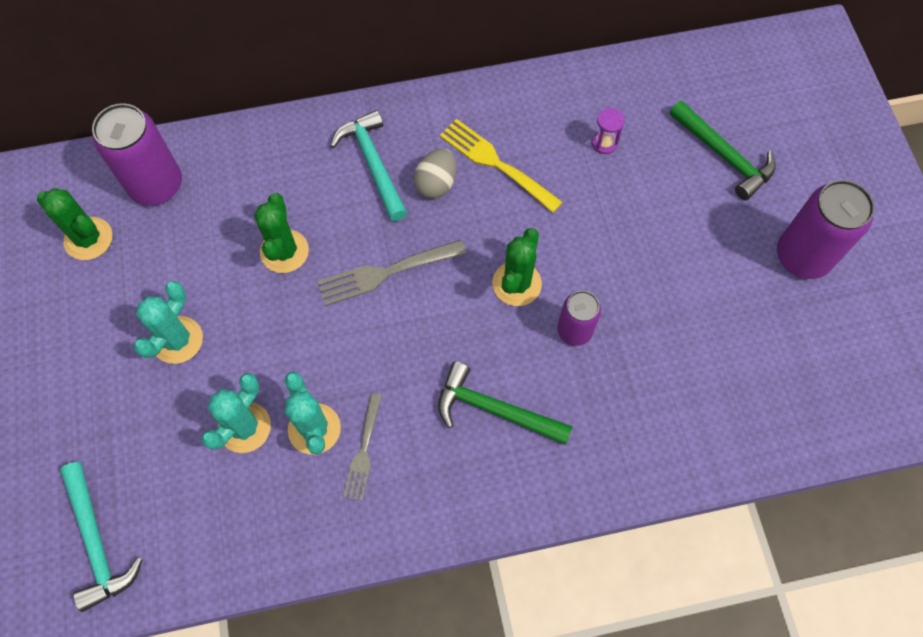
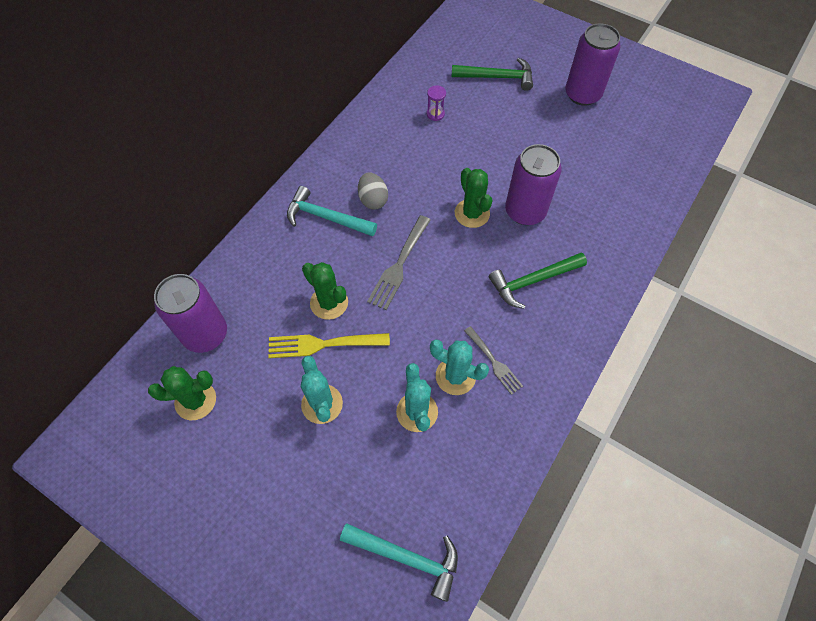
camera: 45 degrees left, 5 degrees down
yellow fork [440,119,563,213] -> yellow fork moved to [268,333,390,358]
purple can [557,291,601,346] -> purple can [505,144,561,225], size x1.67

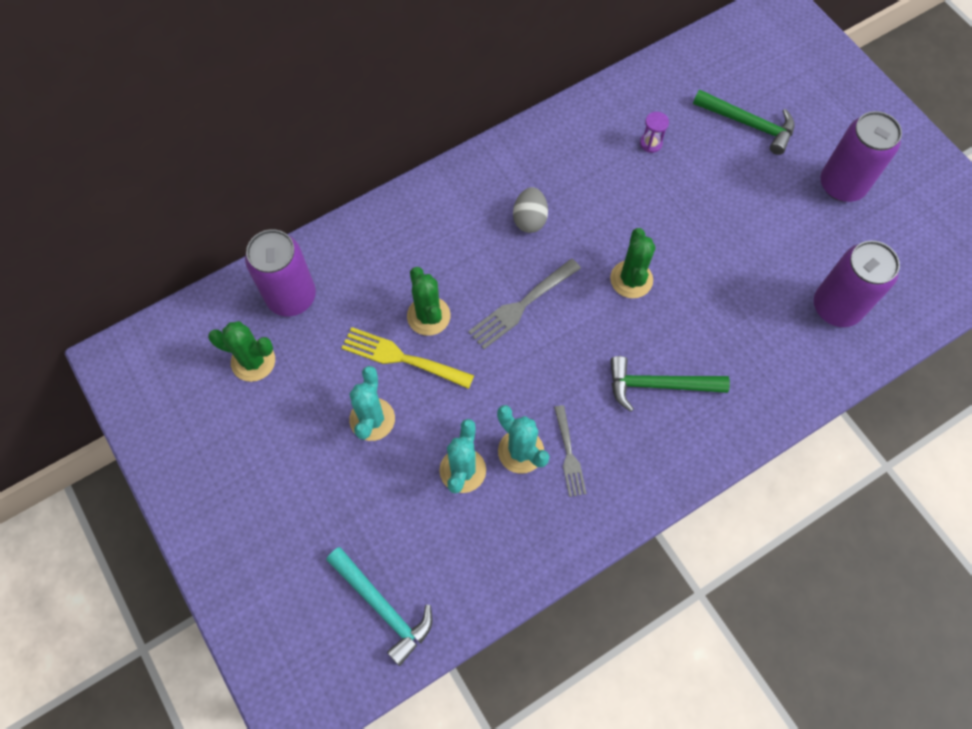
camera: 25 degrees right, 5 degrees up
turquoise hammer [287,186,377,237] -> none
purple can [505,144,561,225] -> purple can moved to [814,241,900,327]

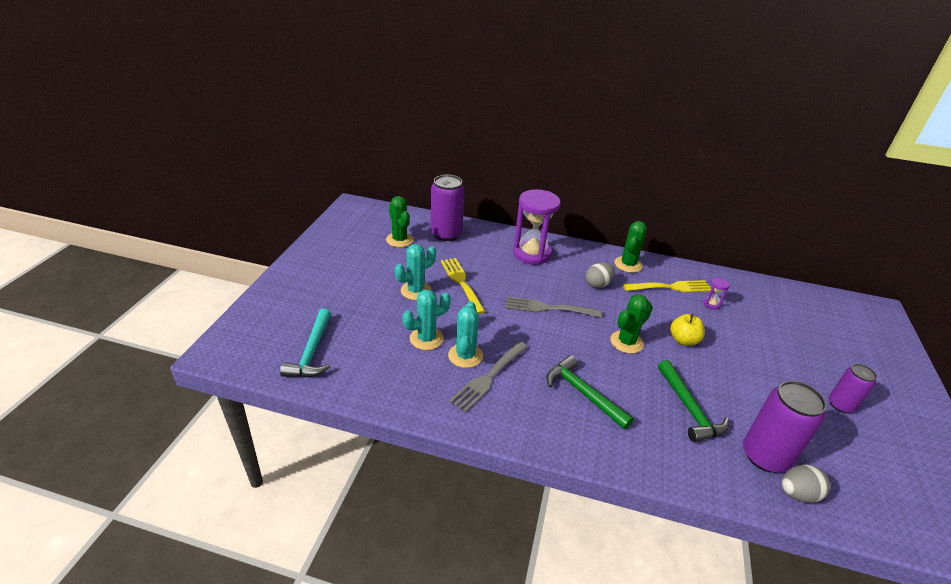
camera: 45 degrees right, 30 degrees down
green cactus [407,267,451,336] -> green cactus moved to [615,221,647,273]
grey fork [554,405,587,497] -> grey fork [449,342,528,413], size x1.51
green hammer [693,90,794,155] -> green hammer moved to [658,360,729,442]
purple can [820,111,902,202] -> purple can [829,364,877,413], size x0.60
none -> purple hourglass [513,189,561,265]
none -> yellow fork [623,280,711,292]
none -> yellow apple [670,314,705,346]
none -> grey egg [782,464,831,503]

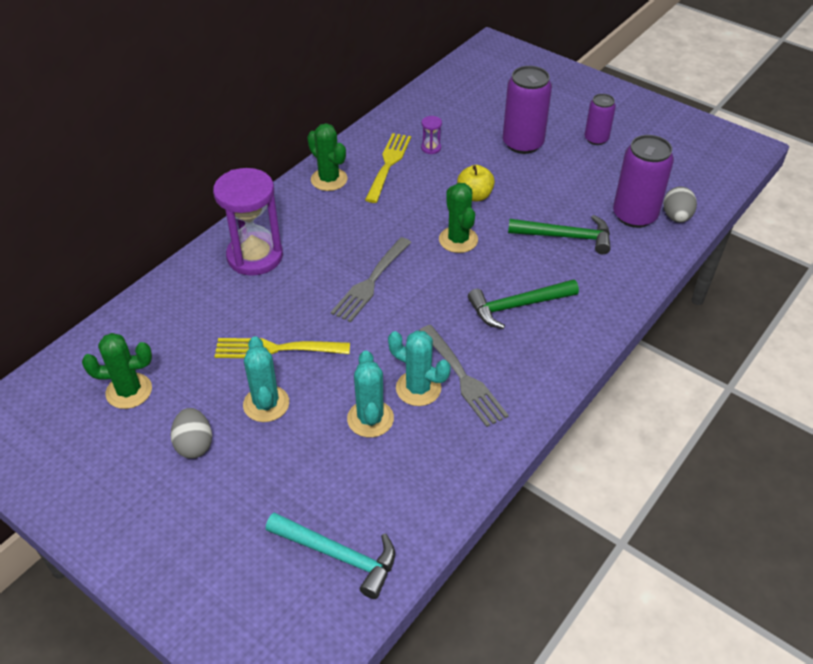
camera: 65 degrees left, 10 degrees up
purple can [431,175,465,241] -> purple can moved to [503,66,552,154]
grey egg [586,262,615,288] -> grey egg moved to [171,408,212,459]

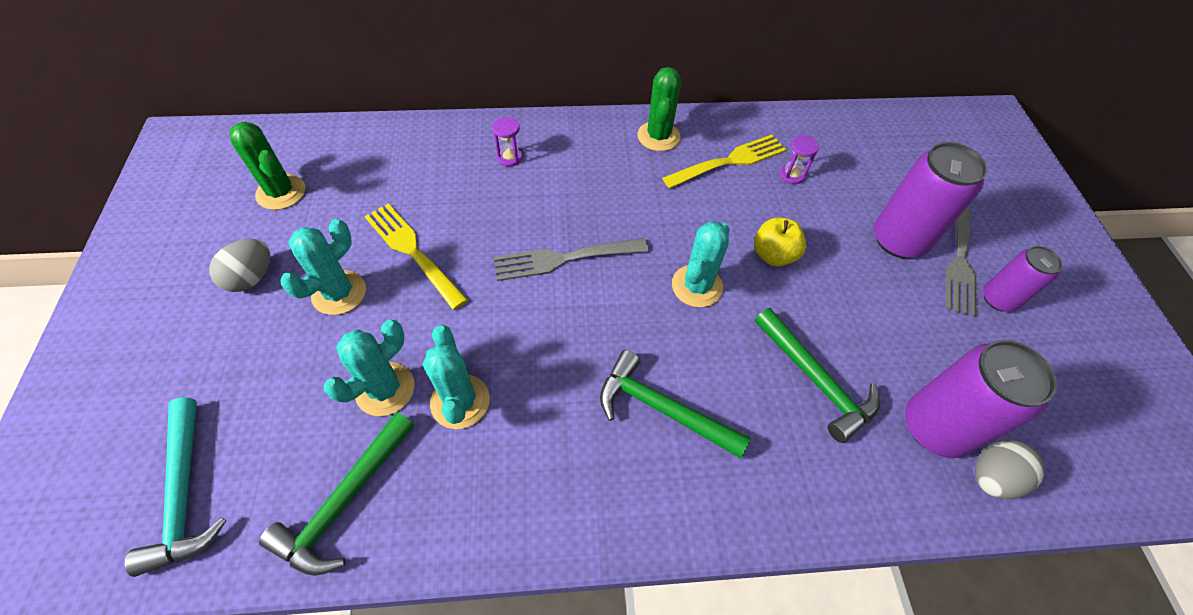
camera: 45 degrees right, 10 degrees up
purple hourglass [213,168,283,276] -> purple hourglass [493,117,523,166], size x0.40
grey fork [419,325,509,427] -> grey fork moved to [946,206,977,317]
green cactus [439,183,478,253] -> turquoise cactus [672,221,730,308]
none -> green hammer [259,412,414,576]

